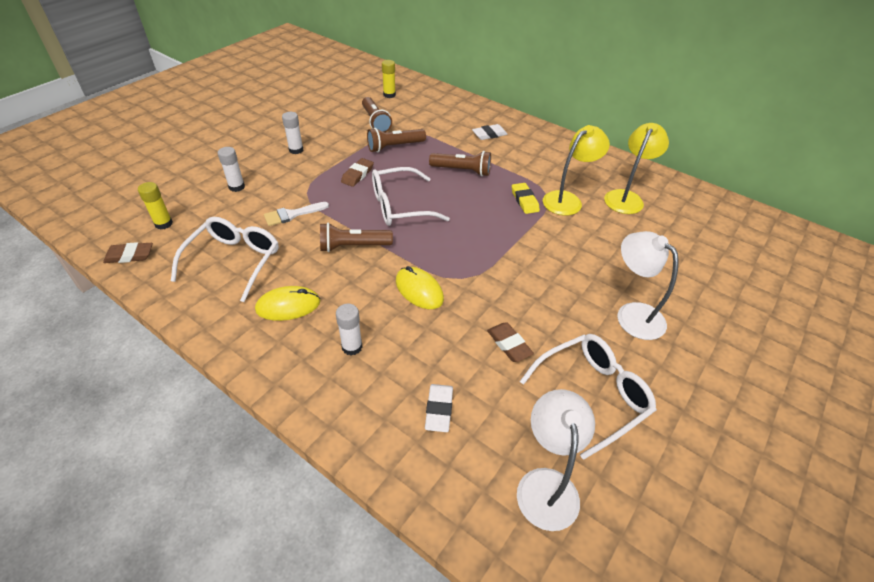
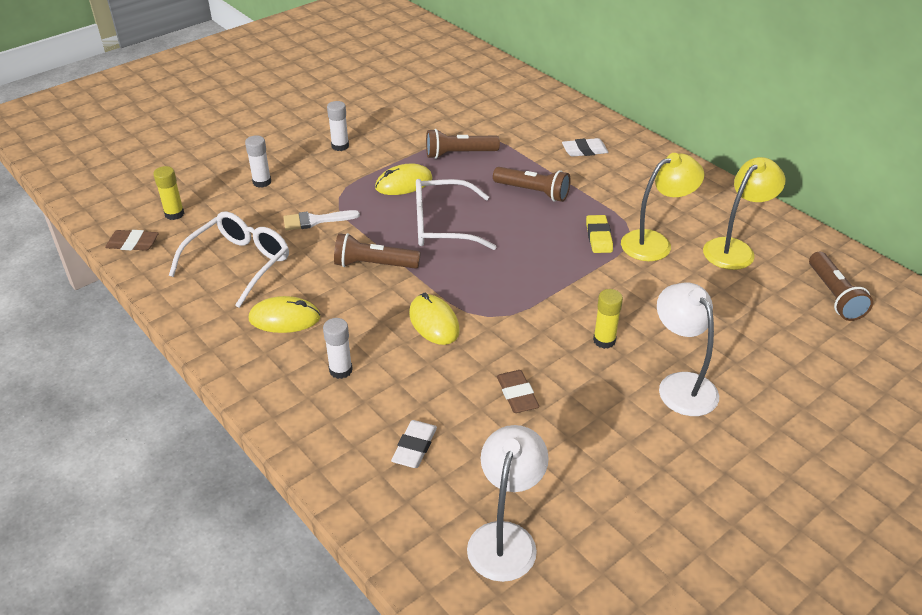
camera: 15 degrees right, 5 degrees down
brown eraser [341,158,374,187] -> yellow mouse [375,164,433,195]
brown flashlight [362,97,392,133] -> brown flashlight moved to [809,252,873,321]
yellow glue stick [382,60,396,98] -> yellow glue stick moved to [593,289,623,349]
white glasses [520,334,656,460] -> none

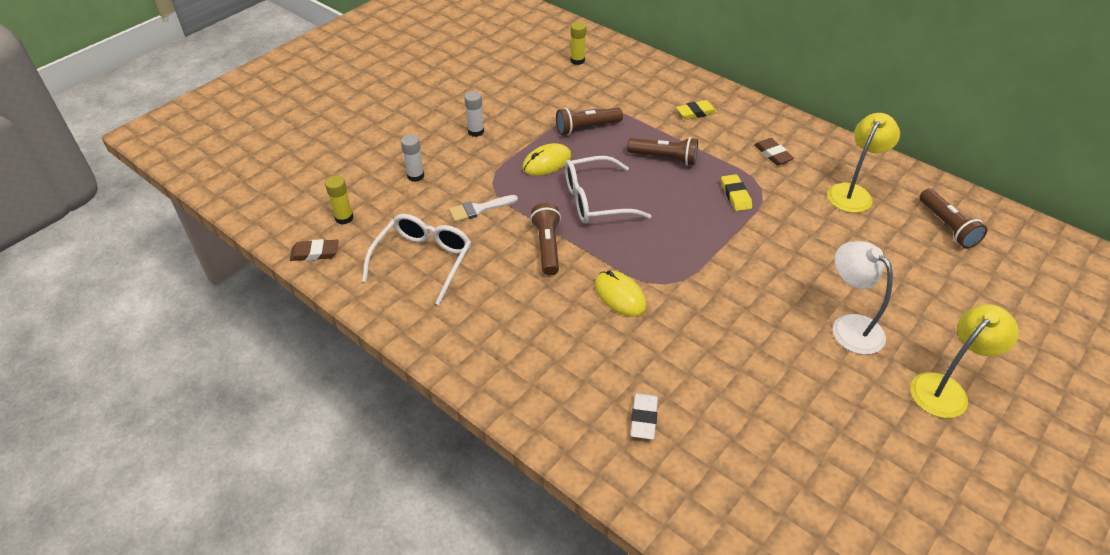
camera: 10 degrees left, 5 degrees up
yellow mouse [249,296,320,333] -> none
white glue stick [323,318,353,379] -> none
brown flashlight [334,233,421,269] -> brown flashlight turned 90 degrees clockwise [530,203,561,275]
white lamp [467,425,549,582] -> none
brown eraser [497,370,539,413] -> brown eraser moved to [754,138,794,165]
white eraser [562,138,608,157] -> yellow eraser [676,100,717,120]
yellow glue stick [593,289,623,349] -> yellow glue stick moved to [570,22,586,65]
yellow lamp [621,153,704,261] -> yellow lamp moved to [910,304,1019,418]

